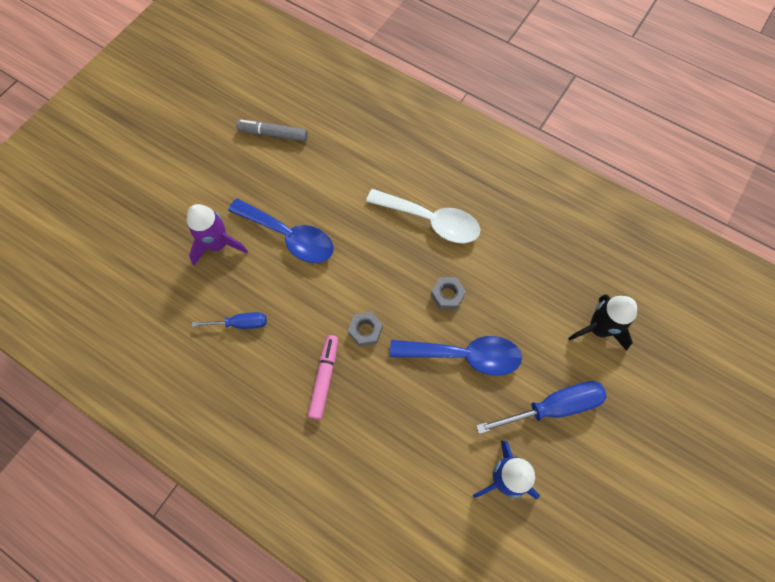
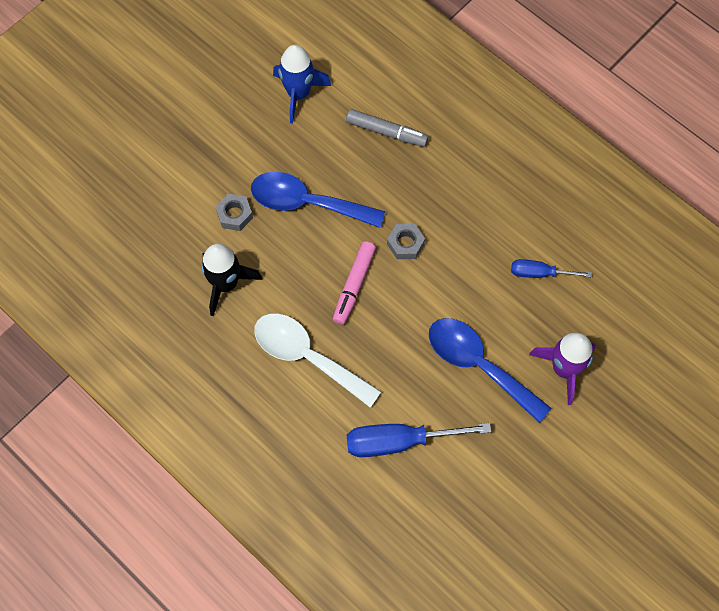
camera: 170 degrees left, 0 degrees up
grey marker [236,120,308,142] -> grey marker moved to [346,109,429,147]
pink marker [308,335,338,420] -> pink marker moved to [333,241,376,324]
grey nut [431,277,466,309] -> grey nut moved to [215,194,253,231]
blue screwdriver [476,381,607,434] -> blue screwdriver moved to [347,423,492,457]
black rocket [568,294,637,350] -> black rocket moved to [201,244,262,316]

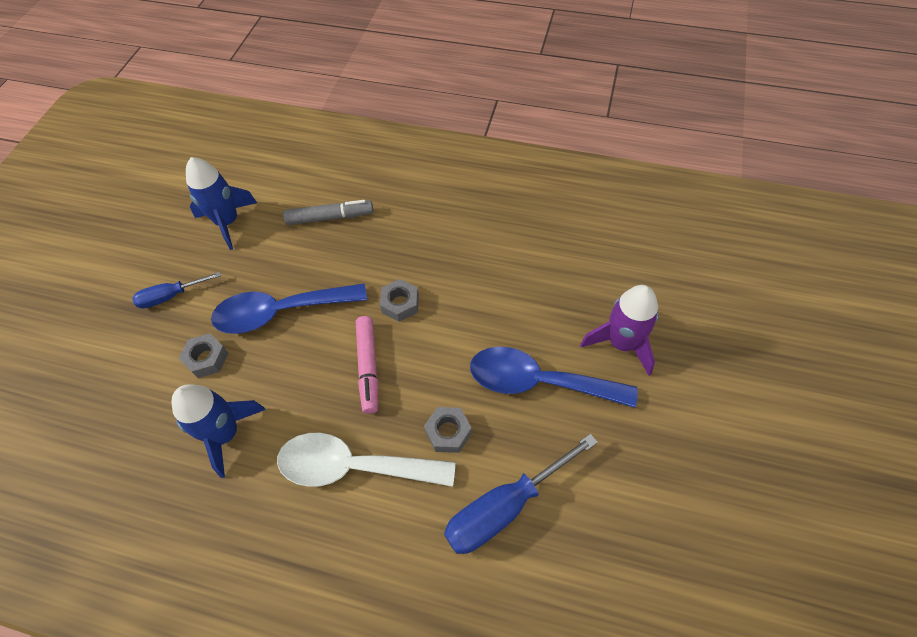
camera: 25 degrees left, 10 degrees down
black rocket [201,244,262,316] -> blue rocket [172,384,265,478]
blue screwdriver [511,259,592,278] -> blue screwdriver moved to [132,272,221,309]
none -> grey nut [424,407,472,453]

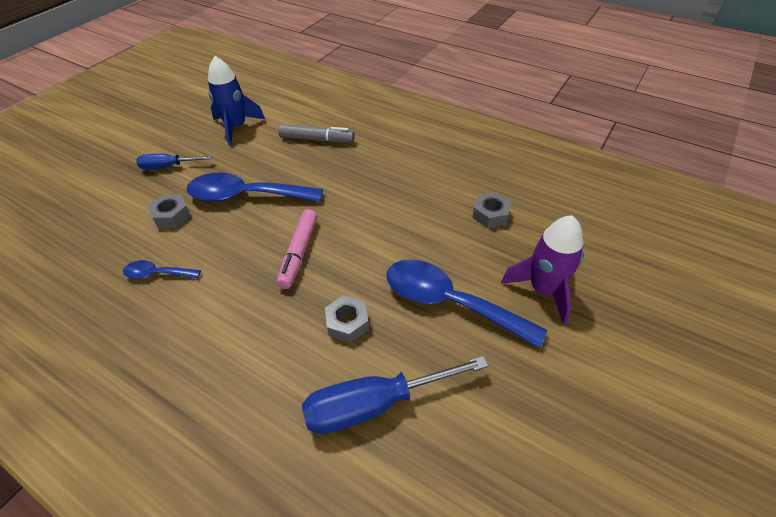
camera: 15 degrees right, 10 degrees down
blue rocket [172,384,265,478] -> blue spoon [123,260,201,279]
white spoon [277,433,456,487] -> none
grey nut [380,279,419,322] -> grey nut moved to [473,192,511,228]

